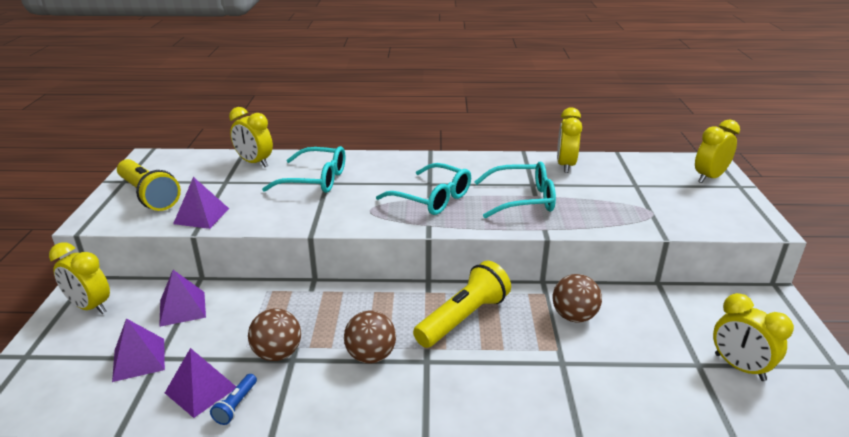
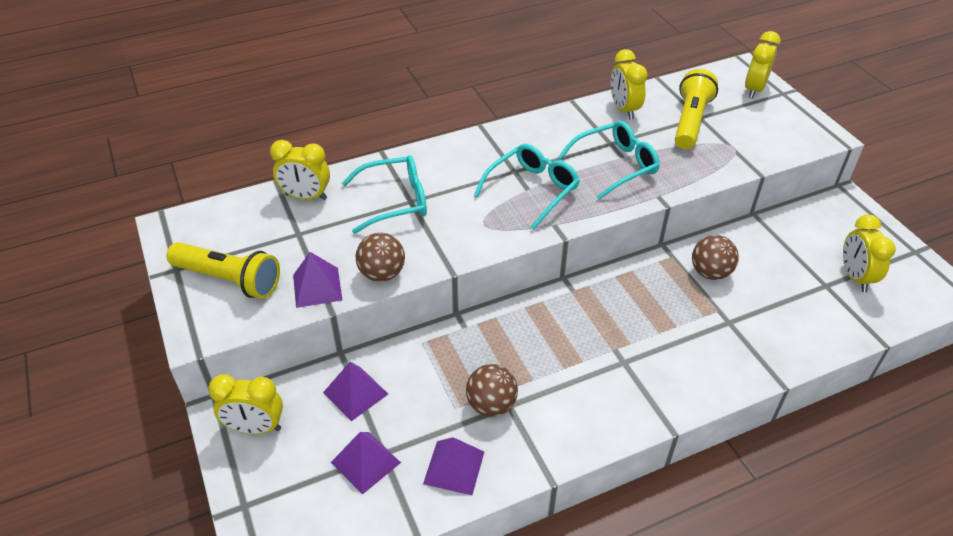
camera: 25 degrees left, 15 degrees up
blue flashlight [210,374,257,425] -> none
brown ball [344,310,396,364] -> brown ball moved to [356,233,405,282]
turquoise glasses [376,163,471,215] -> turquoise glasses turned 60 degrees counterclockwise [474,144,580,230]
yellow flashlight [413,261,511,348] -> yellow flashlight moved to [675,69,718,149]
yellow clock [713,293,794,381] -> yellow clock turned 60 degrees clockwise [843,215,896,292]

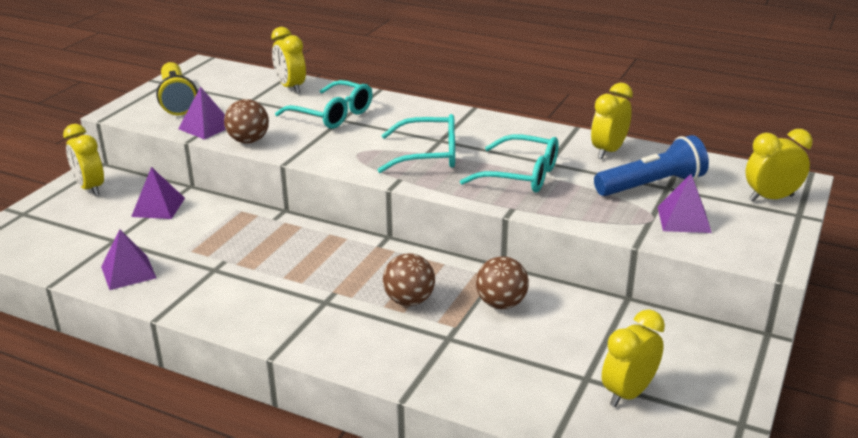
camera: 50 degrees right, 15 degrees down
purple pyramid [331,432,401,495] -> purple pyramid moved to [658,174,712,233]
brown ball [466,364,518,417] -> brown ball moved to [383,253,435,306]
yellow flashlight [675,69,718,149] -> blue flashlight [594,135,709,196]

